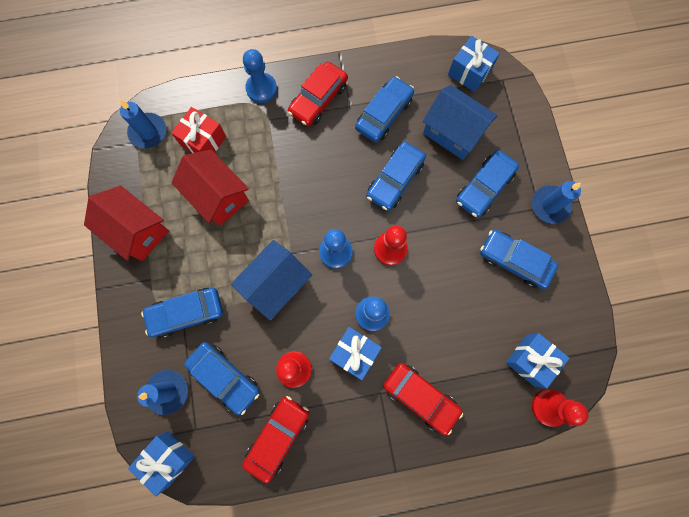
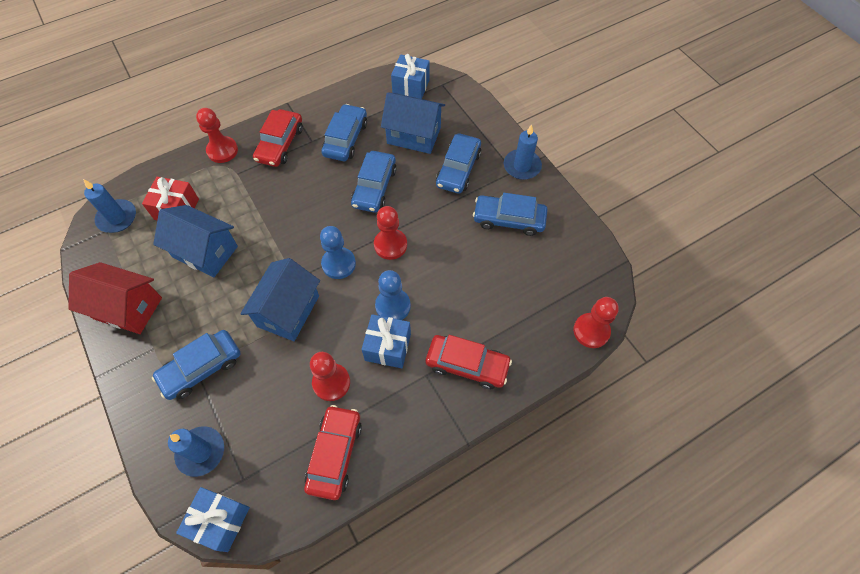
camera: 20 degrees left, 15 degrees down
red house [171,150,249,226] -> blue house [153,205,238,277]
blue car [184,342,260,415] -> none
blue pawn [243,49,277,103] -> red pawn [196,108,238,163]
blue gift [506,333,570,389] -> none

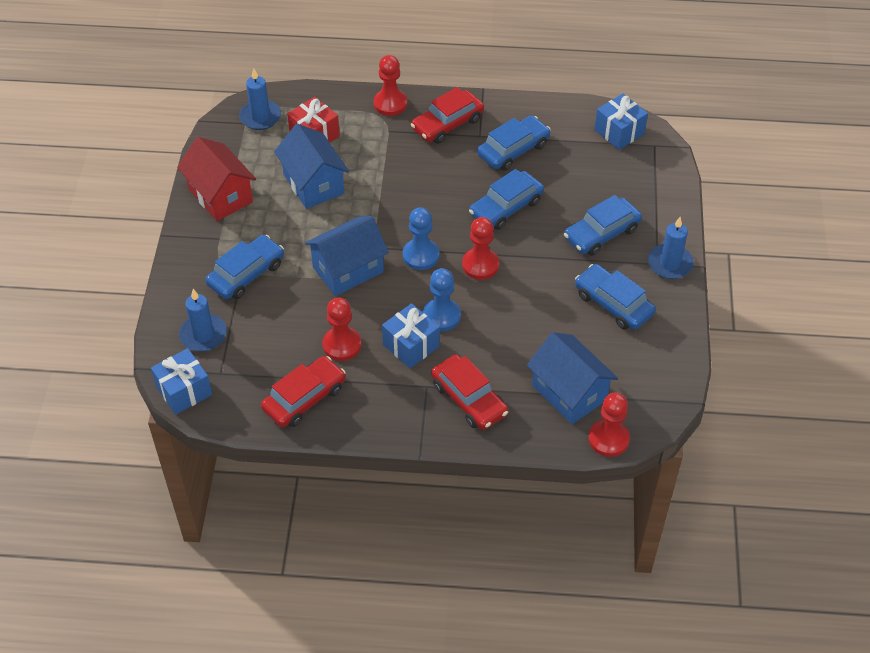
camera: 35 degrees right, 10 degrees down
blue car [152,330,241,400] -> blue car turned 135 degrees clockwise [205,235,284,299]
blue house [381,93,445,154] -> blue house moved to [527,332,618,424]

